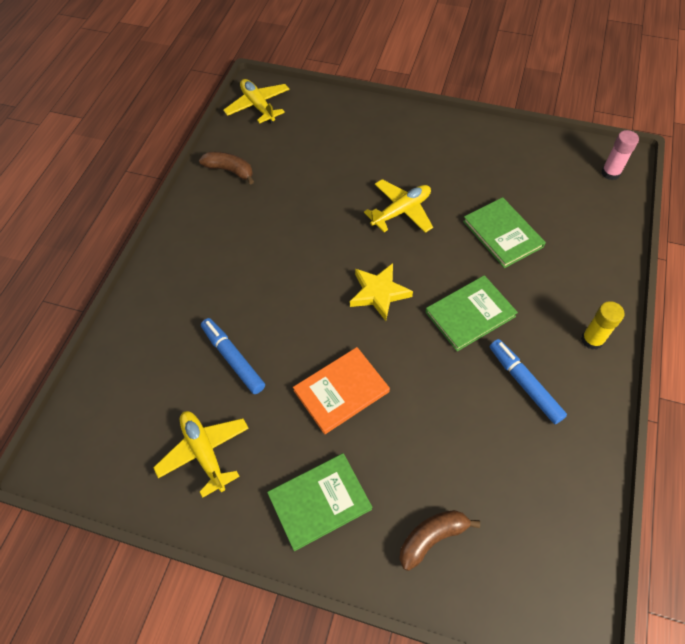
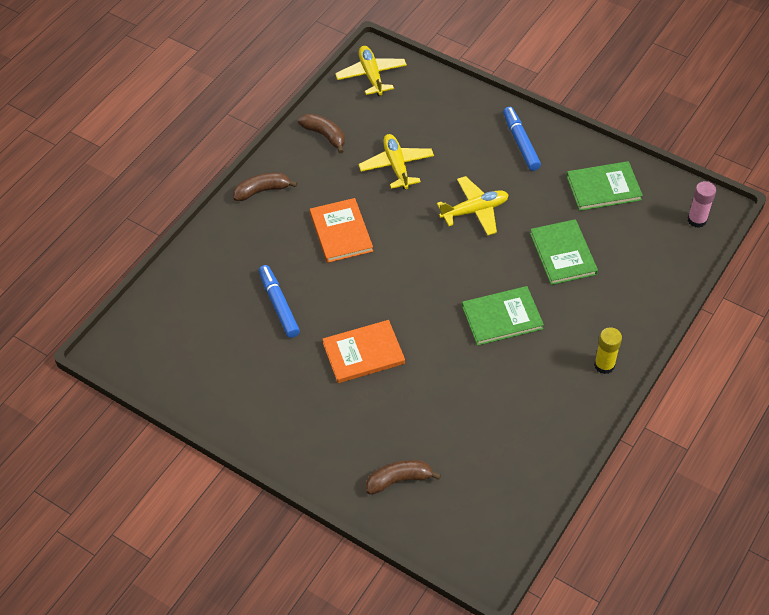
camera: 15 degrees right, 5 degrees down
yellow plane [153,411,249,498] -> yellow plane moved to [359,134,434,189]
green book [267,453,372,551] -> green book moved to [567,161,643,211]
yellow star [350,263,413,321] -> none
blue marker [490,339,567,424] -> blue marker moved to [503,107,541,171]
none -> brown banana [233,172,297,201]
none -> orange book [310,198,373,263]

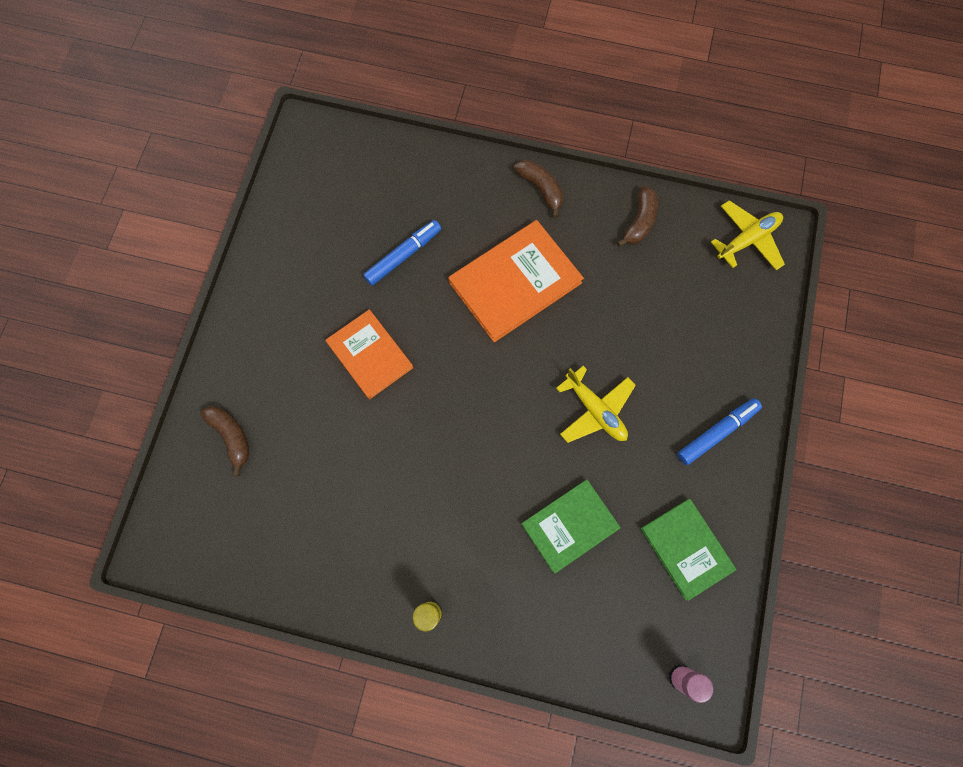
camera: 70 degrees right, 20 degrees up
orange book [310,198,373,263] -> orange book [448,220,584,343], size x1.50
yellow plane [359,134,434,189] -> none
green book [462,286,544,346] -> none

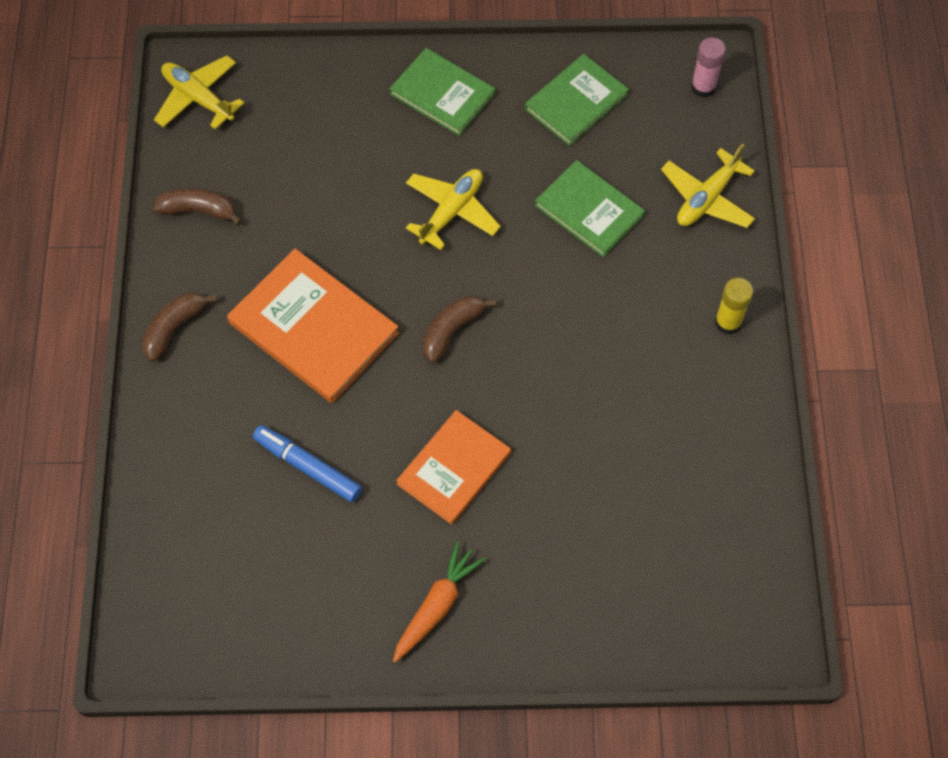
camera: 105 degrees left, 10 degrees down
brown banana [201,406,250,476] -> brown banana moved to [423,295,496,363]
blue marker [677,398,762,465] -> green book [389,48,495,136]
none -> orange carrot [393,541,485,663]
none -> yellow plane [661,143,755,228]

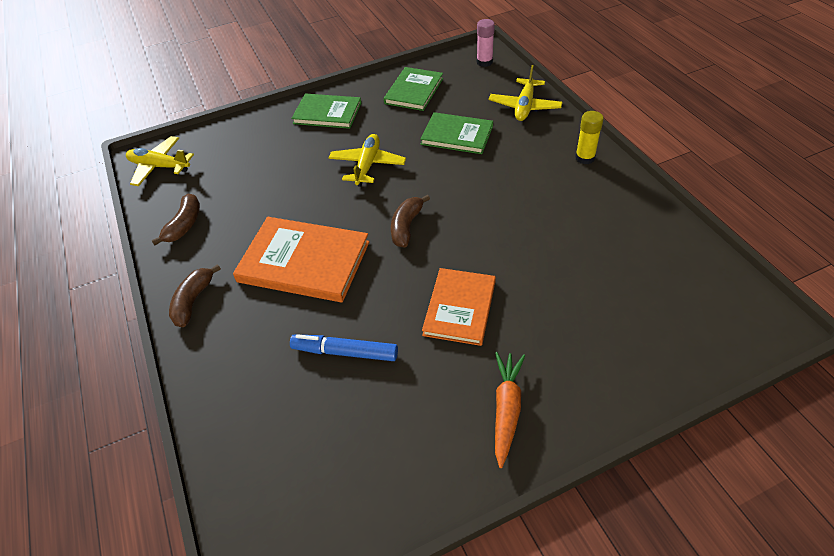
camera: 20 degrees left, 15 degrees down
brown banana [153,188,242,226] -> brown banana turned 120 degrees clockwise [152,193,200,245]

